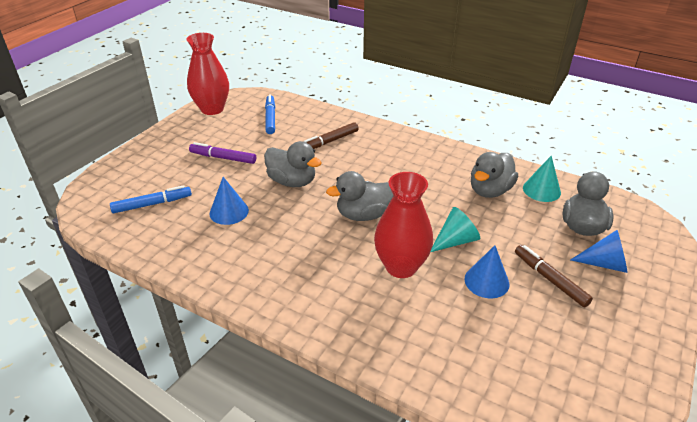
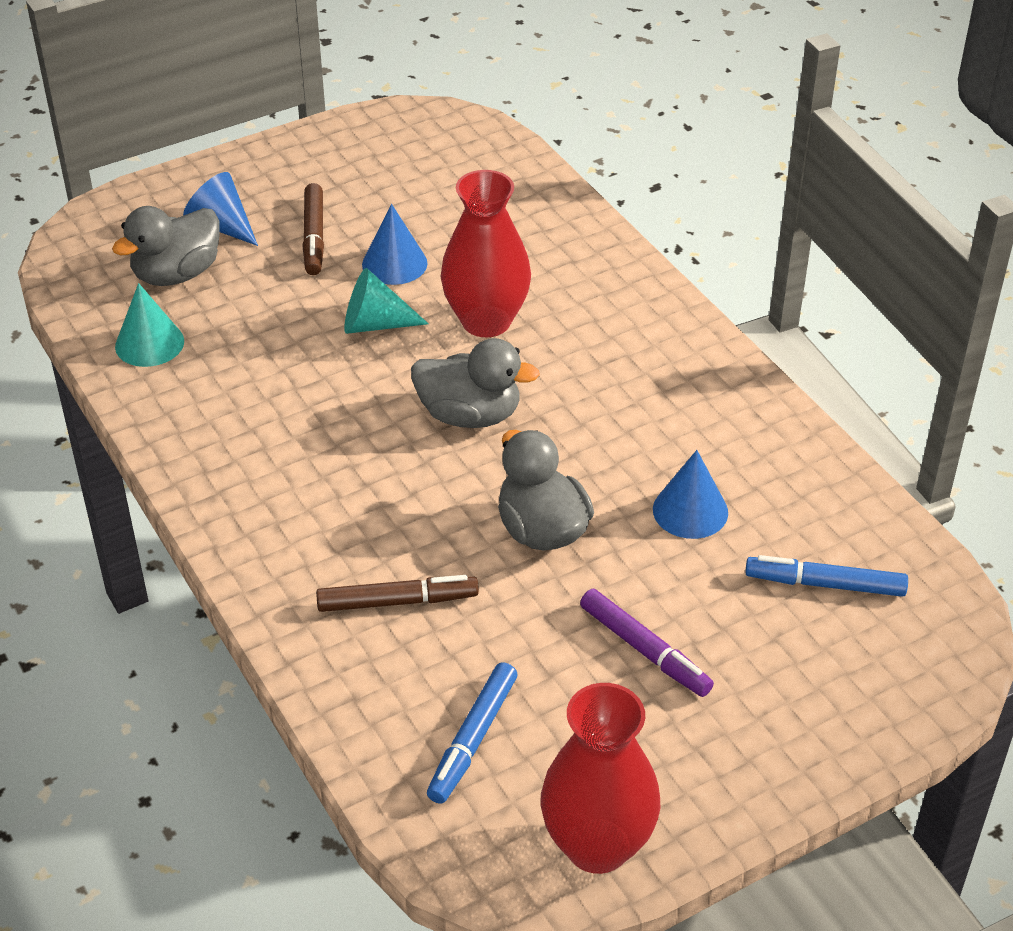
camera: 150 degrees left, 5 degrees up
grey duck [471,152,518,198] -> none

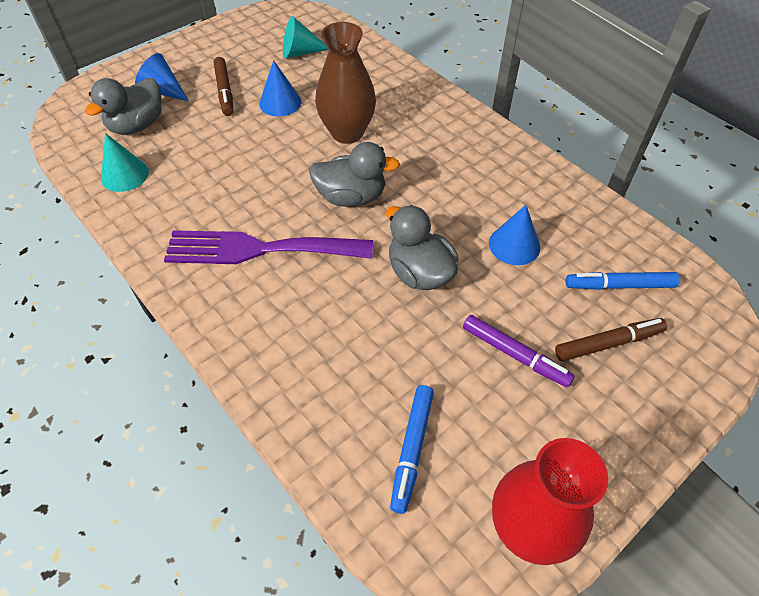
camera: 10 degrees left, 10 degrees up
brown marker [316,575,479,612] -> brown marker moved to [555,318,667,361]
turquoise cone [344,268,429,334] -> turquoise cone moved to [283,16,328,58]
red vase [440,170,531,337] -> brown vase [315,22,376,144]
none -> purple fork [164,230,373,264]

